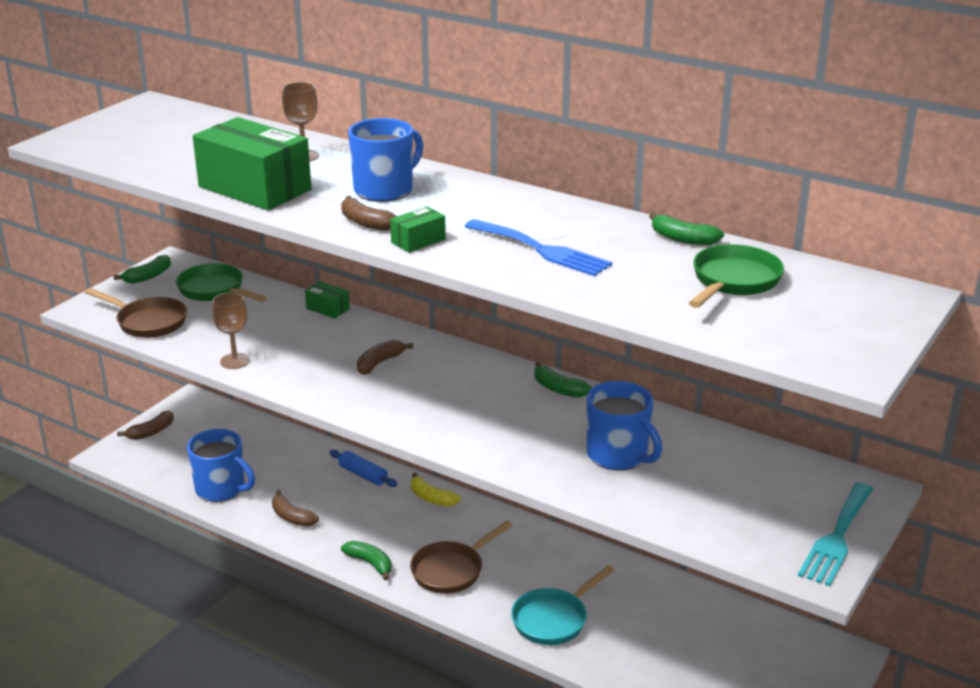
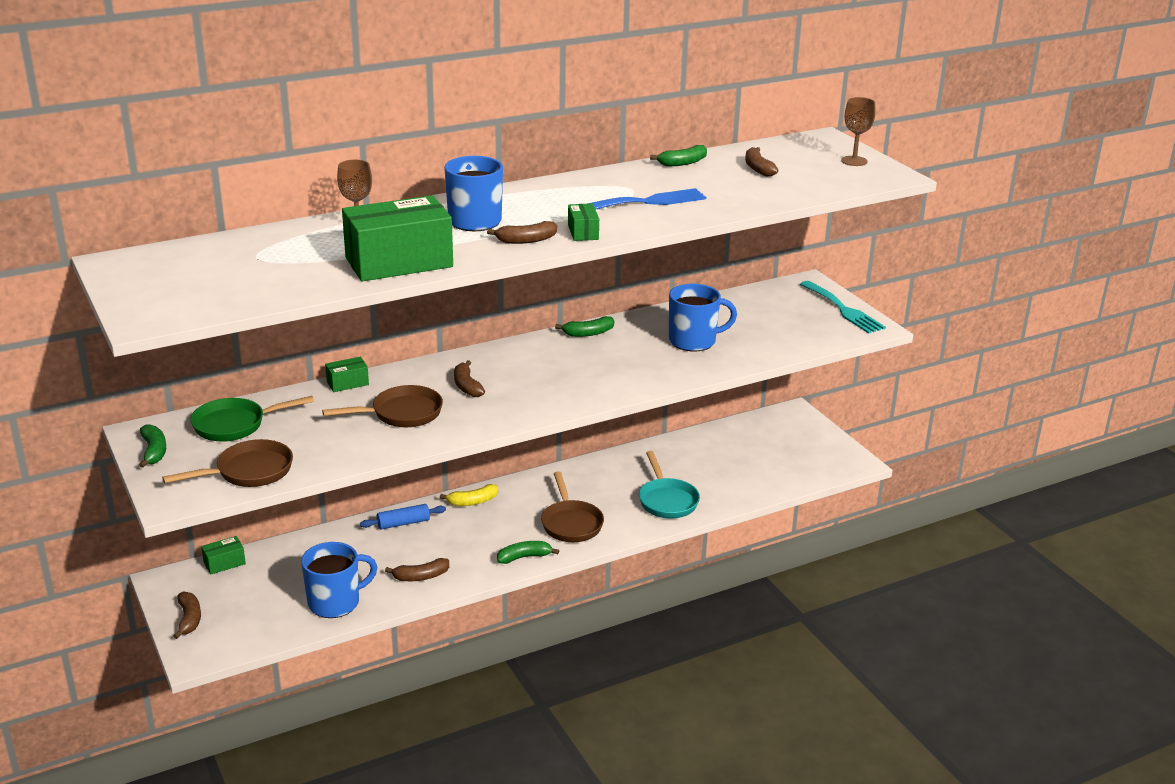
camera: 60 degrees left, 0 degrees up
brown goblet [212,292,250,369] -> brown goblet moved to [841,97,875,166]
green pan [689,244,784,308] -> brown banana [745,147,778,177]
none -> green box [201,536,246,575]
none -> brown pan [322,385,443,427]

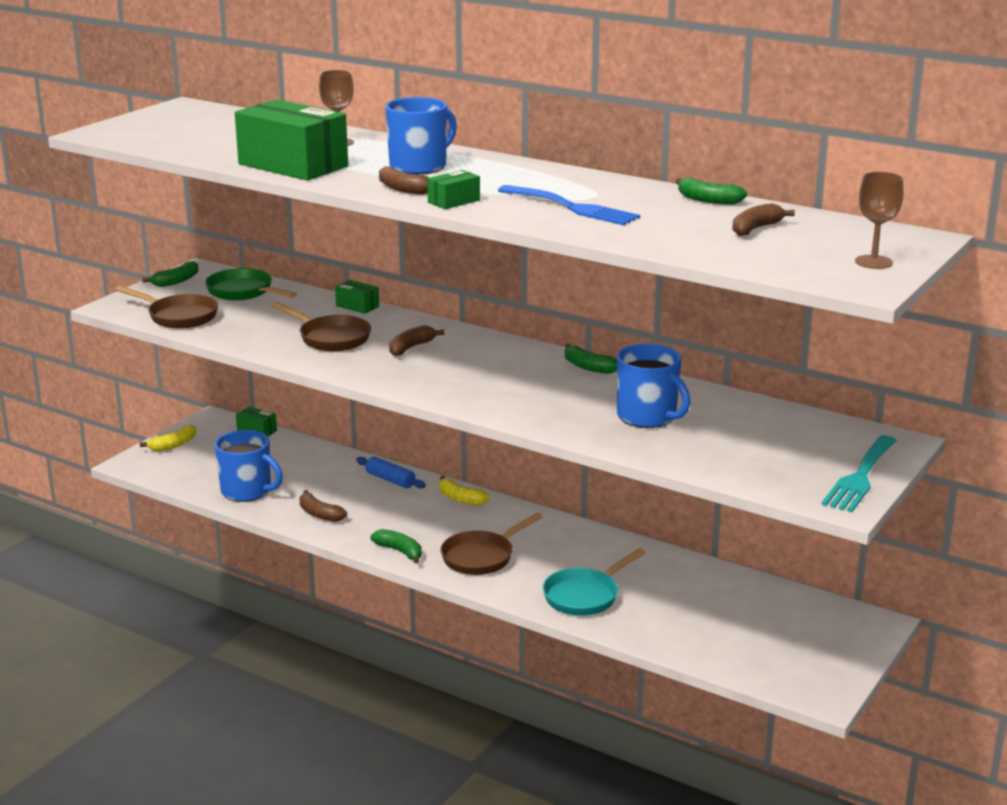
camera: 60 degrees right, 5 degrees down
brown banana [173,591,201,639] -> yellow banana [140,424,196,451]

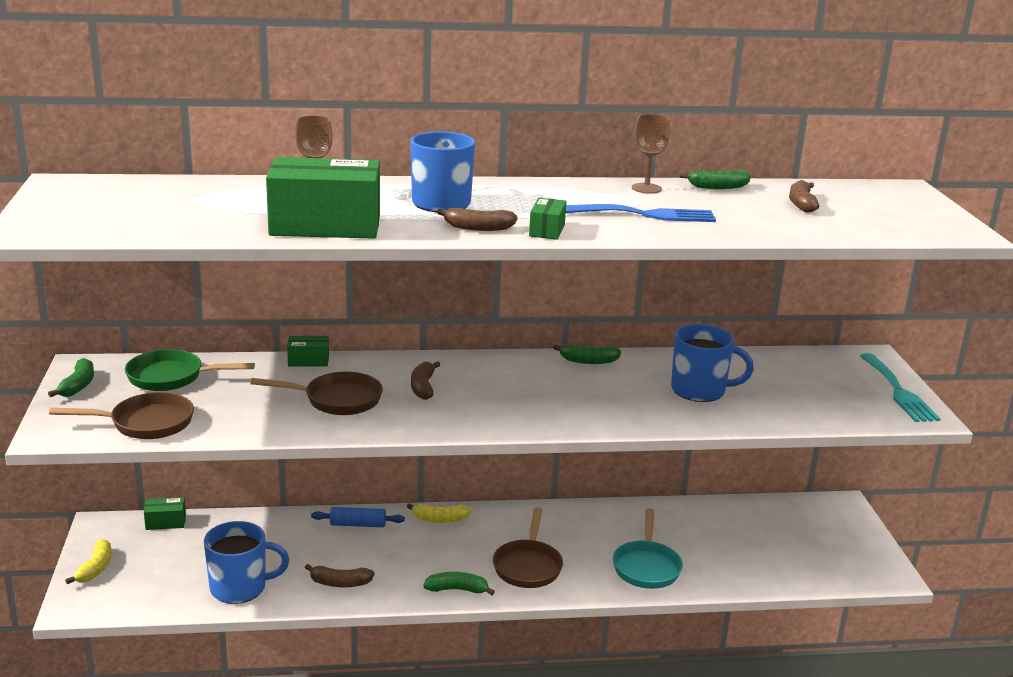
camera: 40 degrees left, 0 degrees up
brown goblet [855,172,903,269] -> brown goblet moved to [632,114,670,194]

